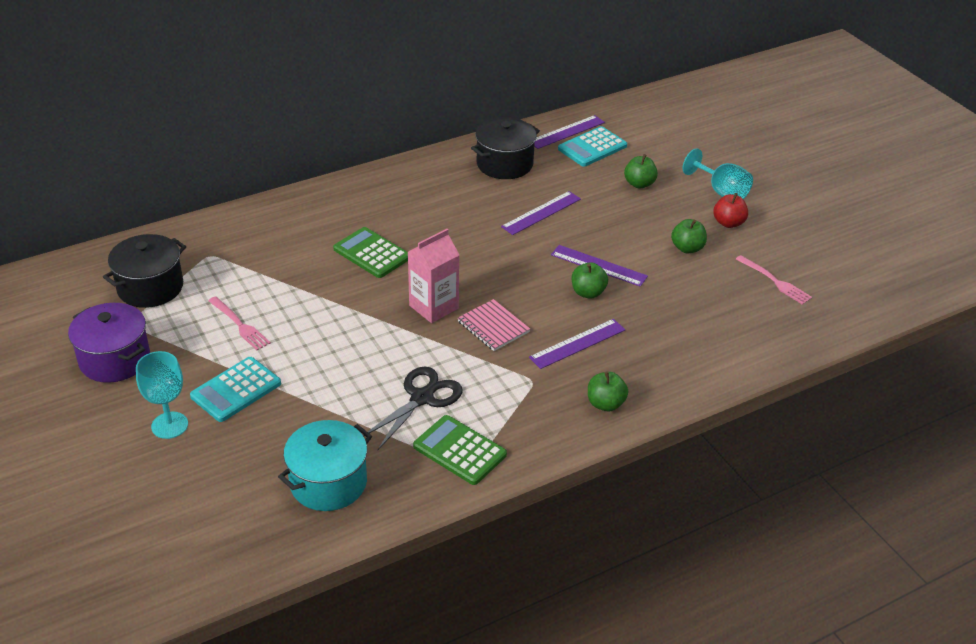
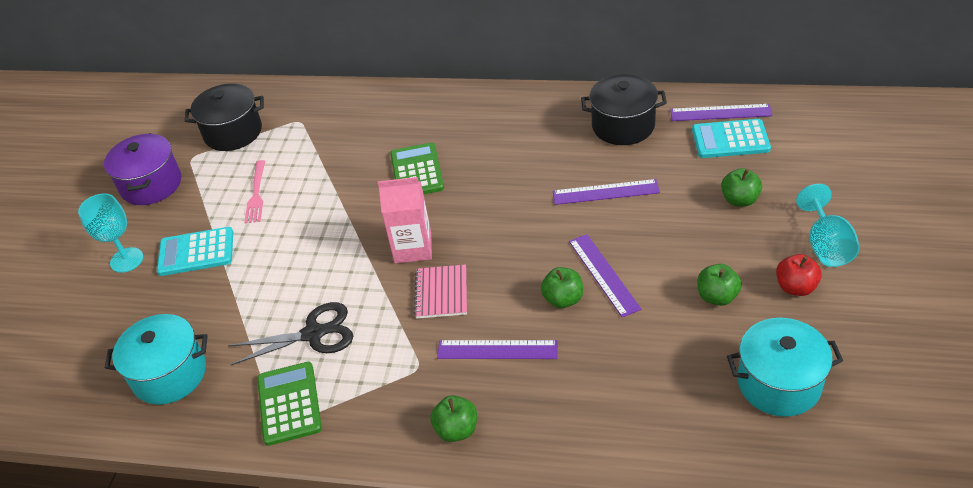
camera: 45 degrees right, 5 degrees up
pink fork [736,255,812,305] -> turquoise pot [727,318,843,417]

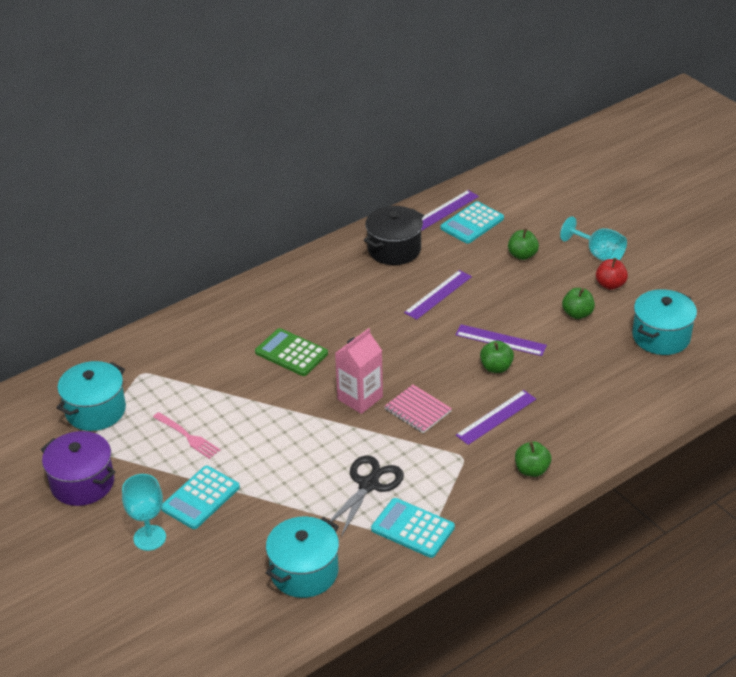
camera: 50 degrees left, 5 degrees down
black pot [185,84,264,151] -> turquoise pot [56,361,126,431]
green calculator [257,362,322,446] -> turquoise calculator [371,498,455,558]

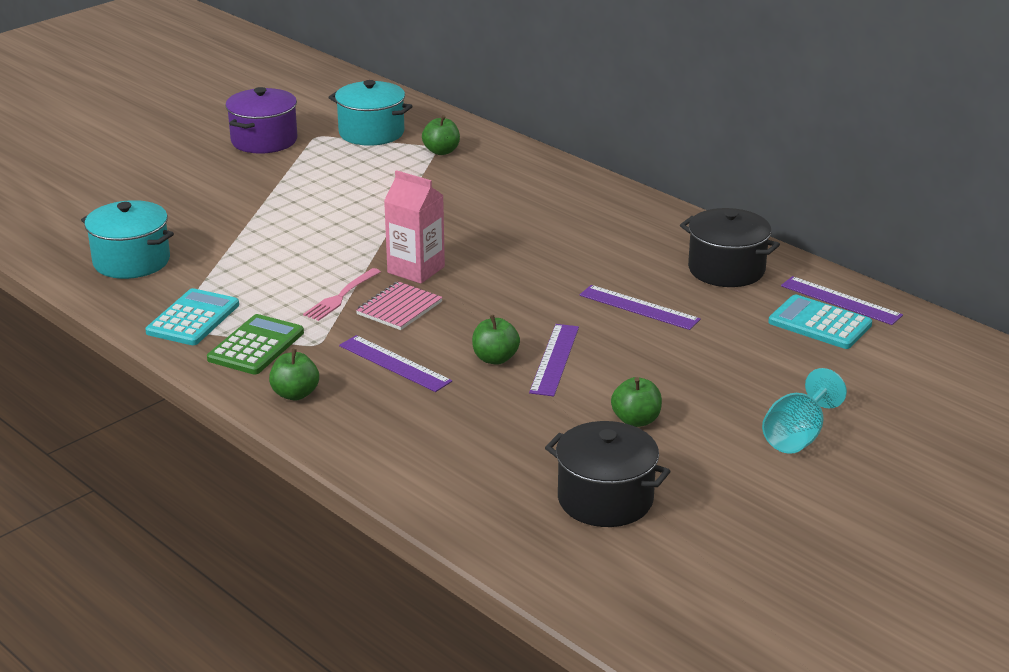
camera: 80 degrees right, 10 degrees down
turquoise goblet [122,474,166,551] -> none
pink fork [153,412,220,459] -> pink fork moved to [303,268,381,321]
turquoise calculator [161,466,240,529] -> none
green calculator [255,328,328,376] -> green calculator moved to [207,314,304,375]
black scissors [329,455,404,537] -> none
green apple [508,229,539,260] -> green apple moved to [422,115,460,155]
red apple [596,258,628,290] -> none
turquoise pot [632,289,697,355] -> black pot [545,421,671,527]

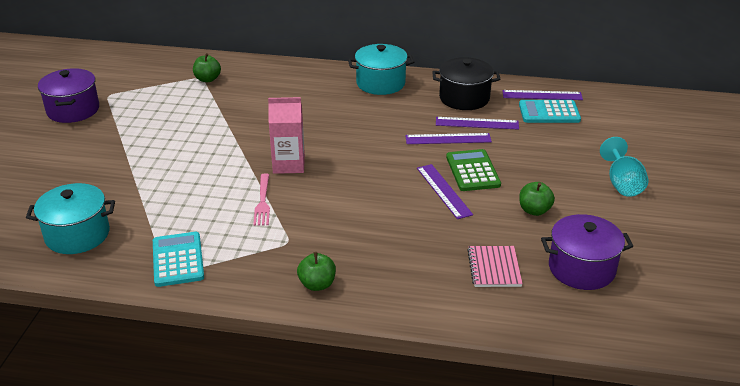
camera: 35 degrees left, 5 degrees up
green calculator [207,314,304,375] -> green calculator moved to [446,149,501,191]
turquoise pot [328,80,413,146] -> turquoise pot moved to [348,44,414,95]
purple ruler [339,335,452,392] -> purple ruler moved to [436,117,519,130]
pink notebook [356,281,443,330] -> pink notebook moved to [467,246,523,287]
green apple [472,315,520,365] -> none
black pot [545,421,671,527] -> purple pot [541,214,633,290]

